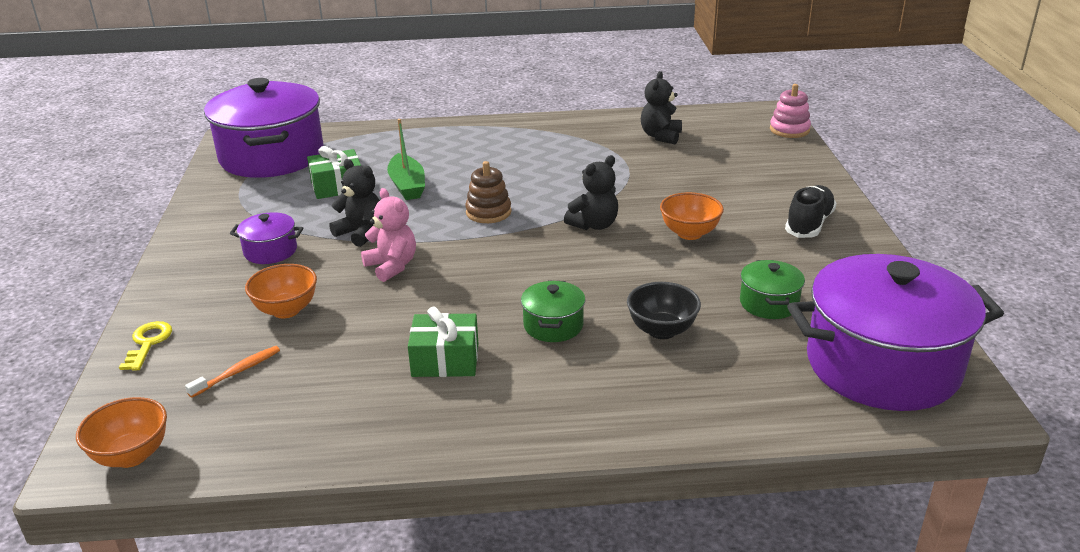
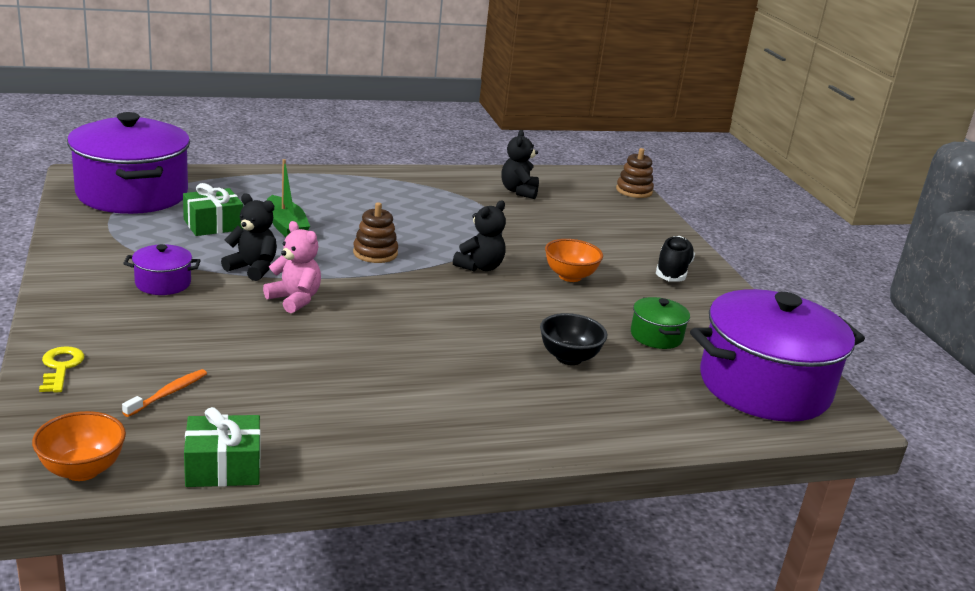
camera: 15 degrees left, 5 degrees down
orange bowl [245,264,317,318] -> none
green gift [408,306,479,377] -> green gift moved to [184,407,261,487]
green pot [521,280,585,342] -> none
pink stacking toy [770,84,811,138] -> brown stacking toy [616,148,654,198]

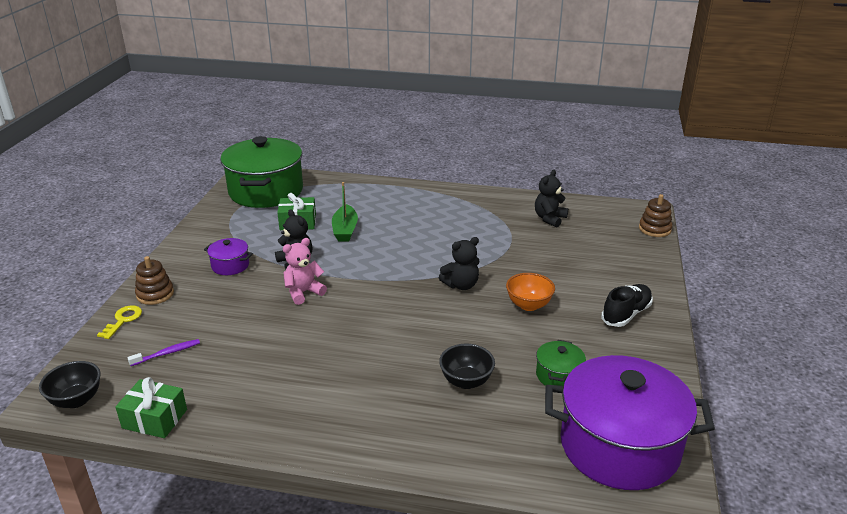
camera: 30 degrees right, 5 degrees up
orange bowl [32,411,126,481] -> black bowl [39,361,101,408]
purple pot [67,112,190,214] -> green pot [220,136,303,208]
orange toothbrush [122,369,207,417] -> purple toothbrush [127,339,200,366]
pink teddy bear [263,221,321,313] -> pink teddy bear turned 105 degrees counterclockwise [283,238,327,305]
brown stacking toy [353,202,398,263] -> brown stacking toy moved to [135,256,174,305]

